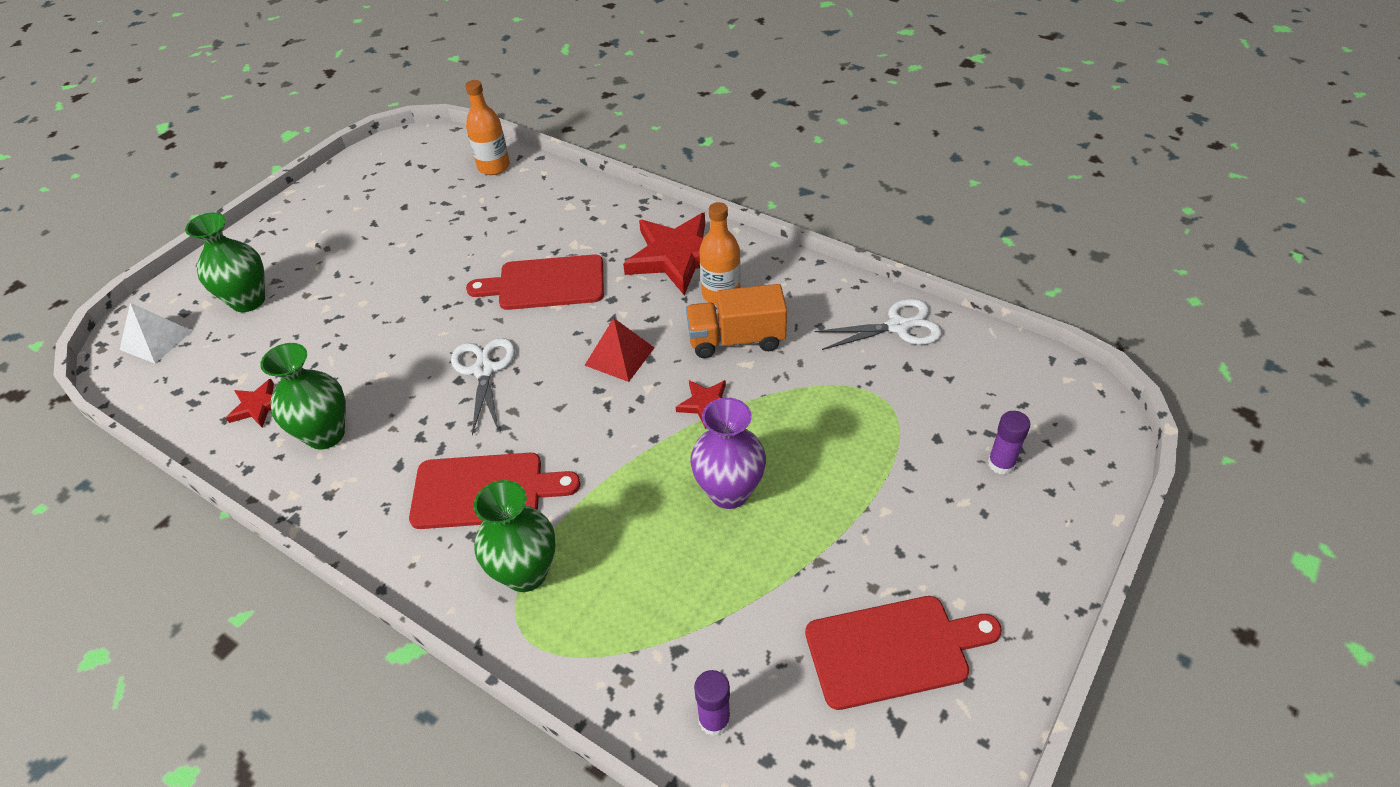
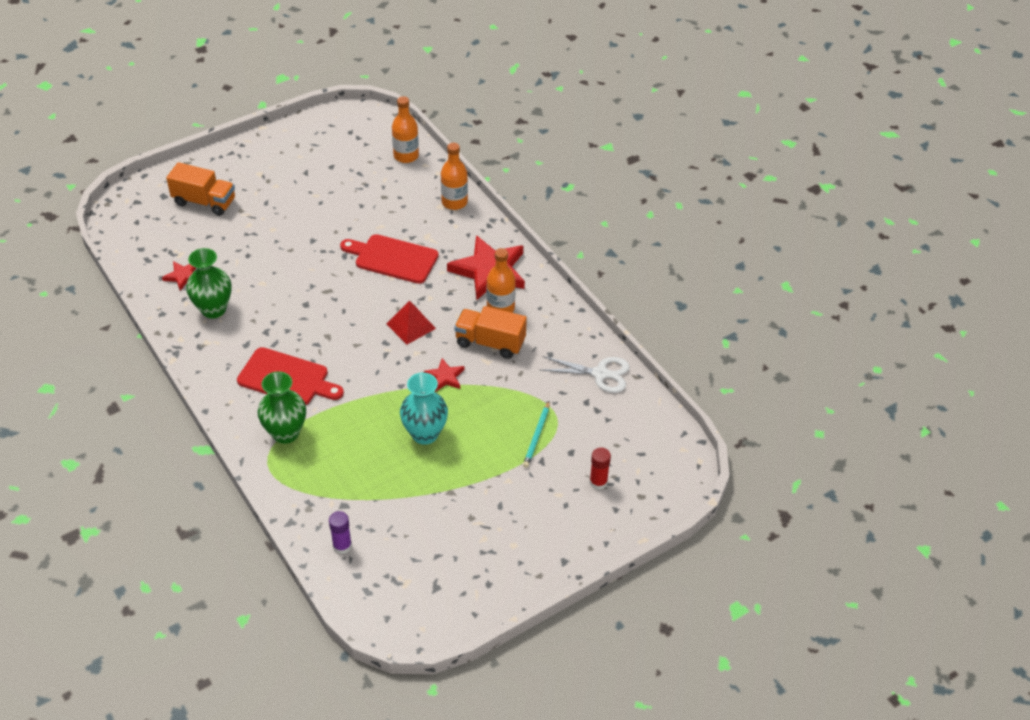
camera: 20 degrees right, 0 degrees up
white pyramid [119,303,192,364] -> none
green vase [185,212,265,312] -> orange truck [166,162,235,216]
white scissors [451,338,515,435] -> none
purple vase [690,398,766,509] -> turquoise vase [400,373,448,445]
red cutting board [805,596,1002,710] -> none
purple glue stick [988,411,1030,475] -> red glue stick [590,448,611,490]
none -> orange bottle [441,143,468,210]
none -> turquoise pencil [523,401,550,468]

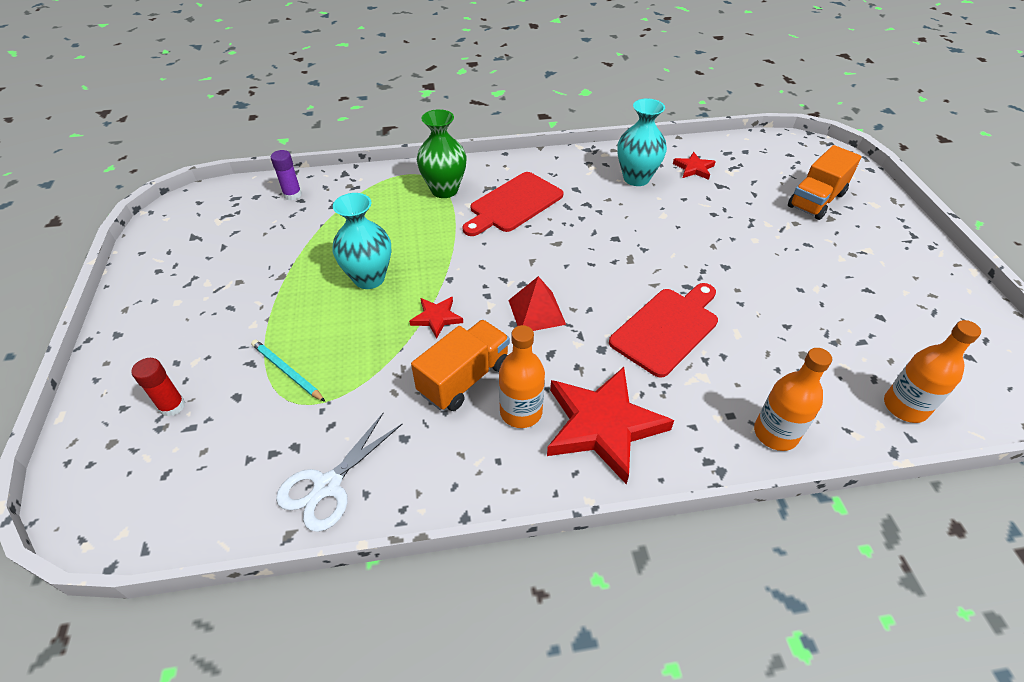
camera: 115 degrees right, 0 degrees up
green vase [186,248,232,318] -> turquoise vase [617,98,667,186]

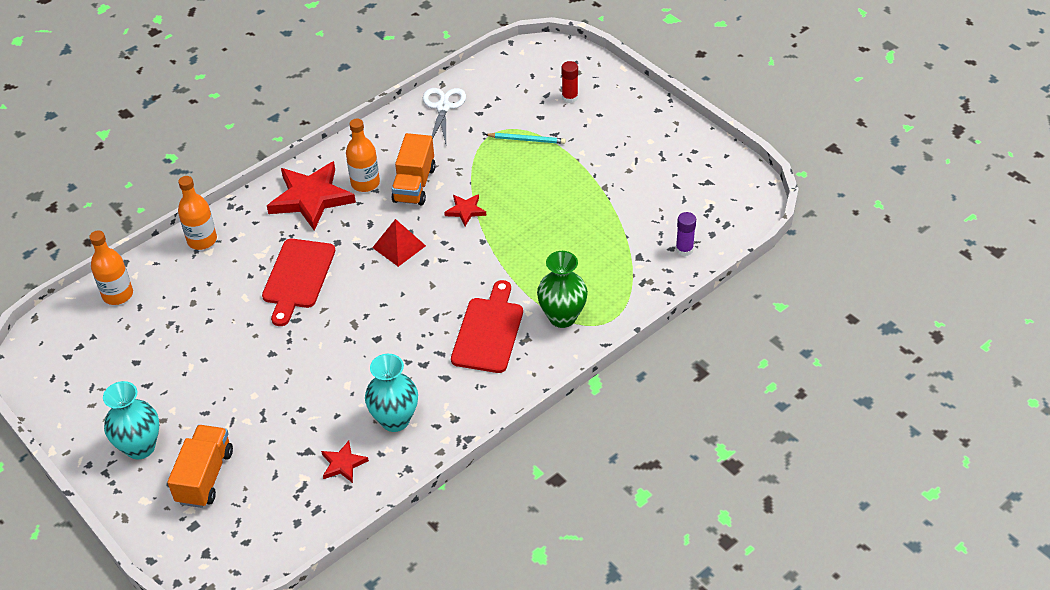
camera: 150 degrees right, 0 degrees up
turquoise vase [332,193,391,289] -> turquoise vase moved to [103,381,159,460]

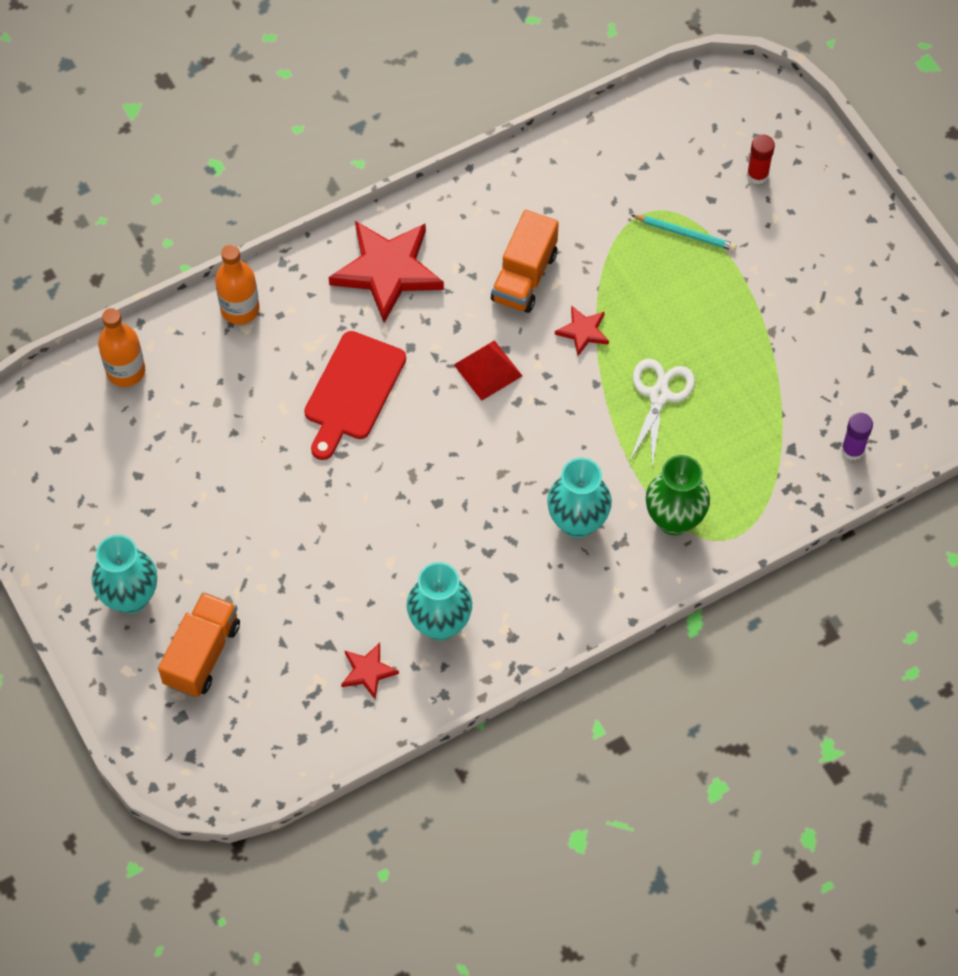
camera: 10 degrees right, 15 degrees up
orange bottle [346,119,380,192] -> none
white scissors [423,88,466,144] -> white scissors moved to [629,358,695,467]
red cutting board [451,280,523,373] -> turquoise vase [547,458,612,538]

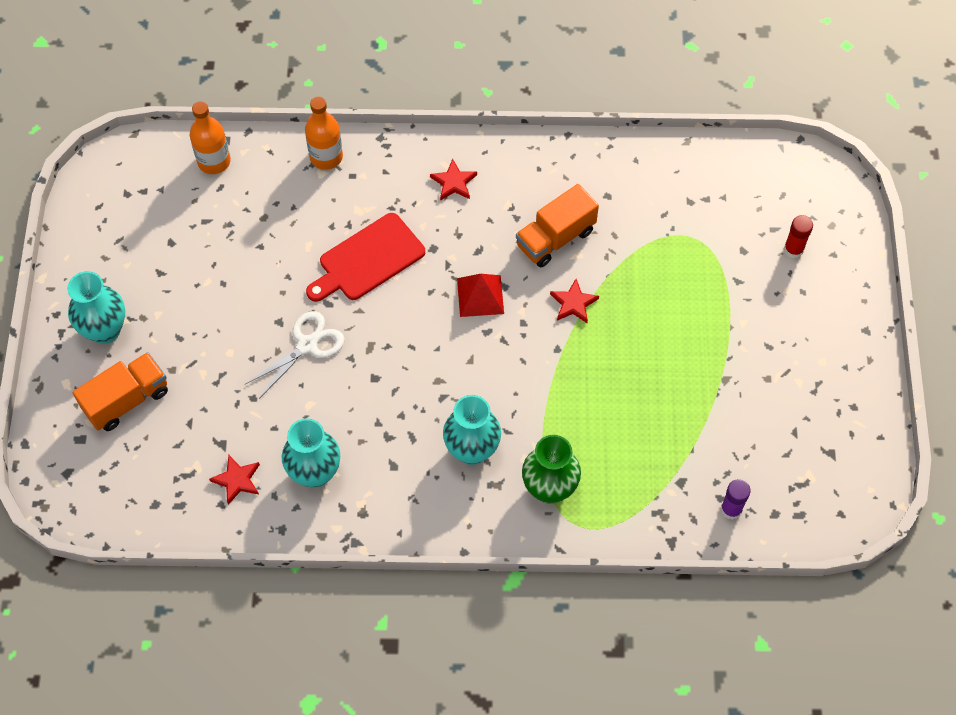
camera: 30 degrees right, 0 degrees up
red star [329,221,444,323] -> red star [430,159,477,201], size x0.47
white scissors [629,358,695,467] -> white scissors moved to [245,311,345,399]
turquoise pencil [631,215,737,251] -> none

